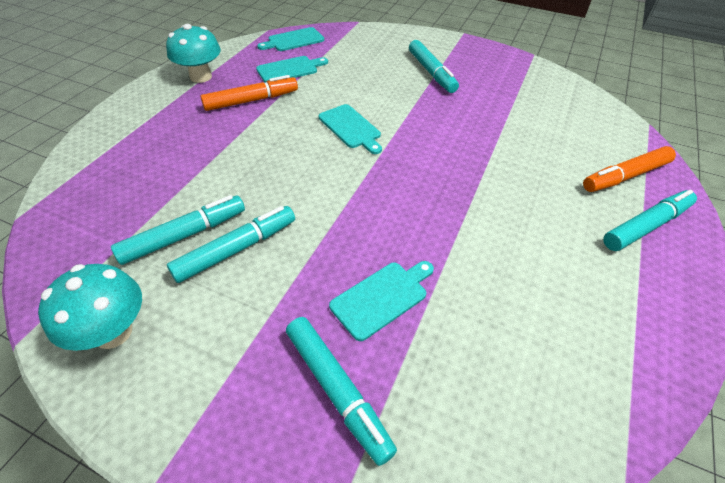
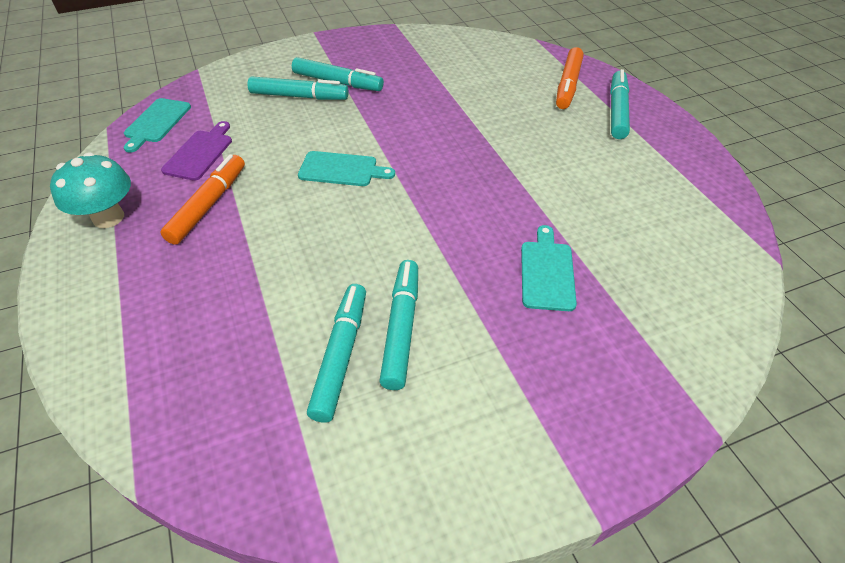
camera: 45 degrees left, 0 degrees up
turquoise mushroom [38,264,142,351] -> none
turquoise cutting board [256,56,328,83] -> purple cutting board [161,121,232,181]
turquoise marker [286,317,397,466] -> turquoise marker moved to [248,76,349,100]

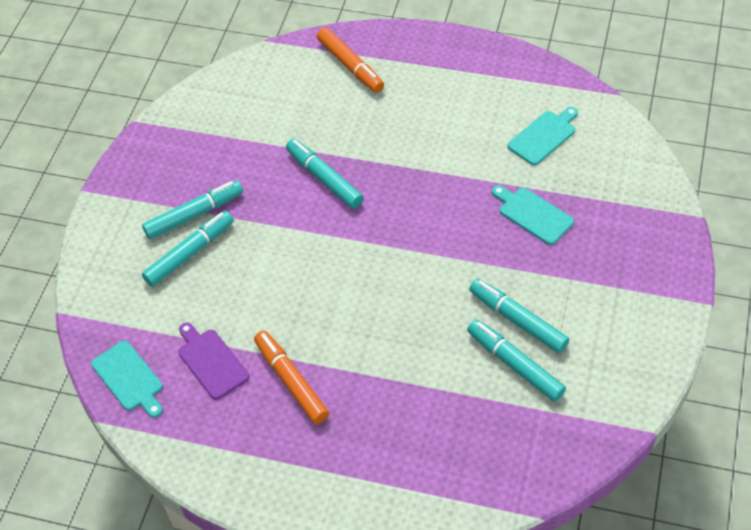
camera: 50 degrees left, 5 degrees up
turquoise mushroom [50,152,131,228] -> none
turquoise cutting board [298,151,395,186] -> turquoise cutting board moved to [507,107,578,165]
turquoise marker [610,69,630,139] -> turquoise marker moved to [286,139,364,209]

